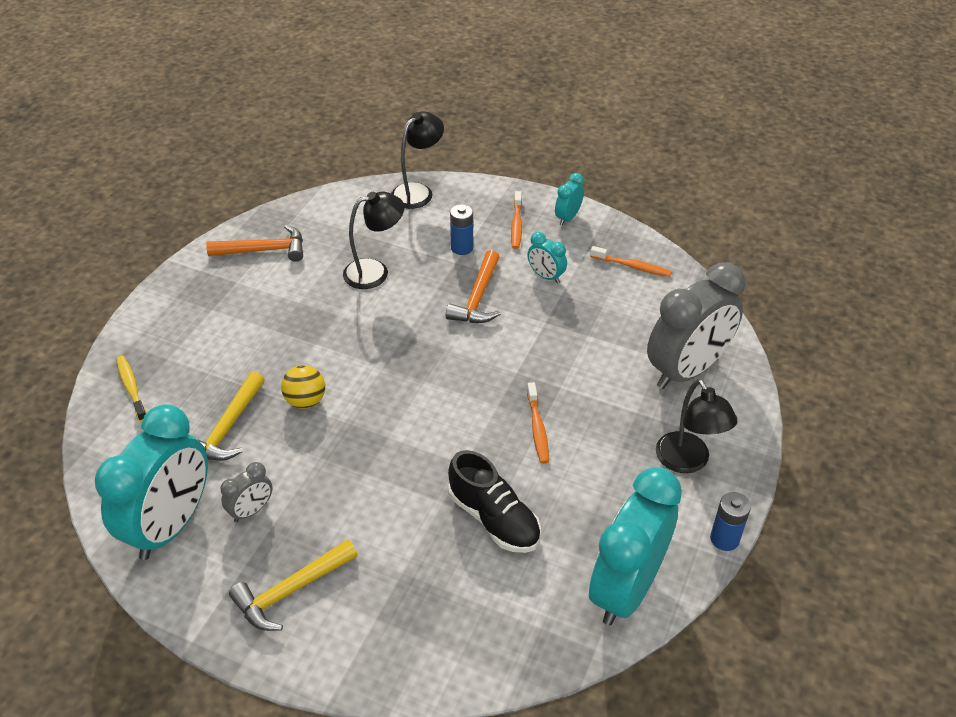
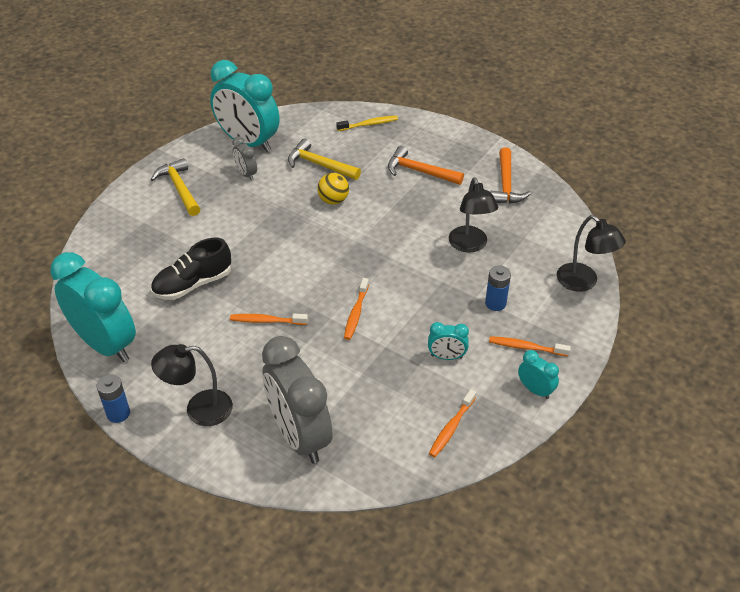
camera: 100 degrees right, 0 degrees up
orange hammer [446,250,500,323] -> orange hammer moved to [388,146,464,185]
turquoise clock [527,232,567,283] -> turquoise clock turned 135 degrees counterclockwise [428,322,469,360]
none -> orange toothbrush [344,278,369,340]

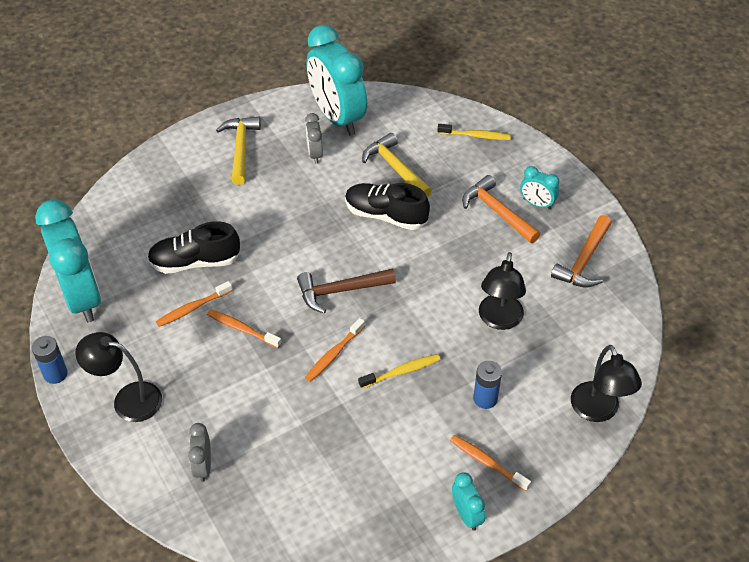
camera: 25 degrees right, 5 degrees up
grey clock [262,336,333,463] -> grey clock [188,423,211,482], size x0.44
yellow ball [317,173,349,205] -> black shoe [345,183,430,230]
turquoise clock [428,322,469,360] -> turquoise clock moved to [520,166,559,210]
orange toothbrush [429,389,476,457] -> orange toothbrush moved to [156,281,233,327]
none -> brown hammer [297,269,396,313]
none -> yellow toothbrush [358,354,441,389]

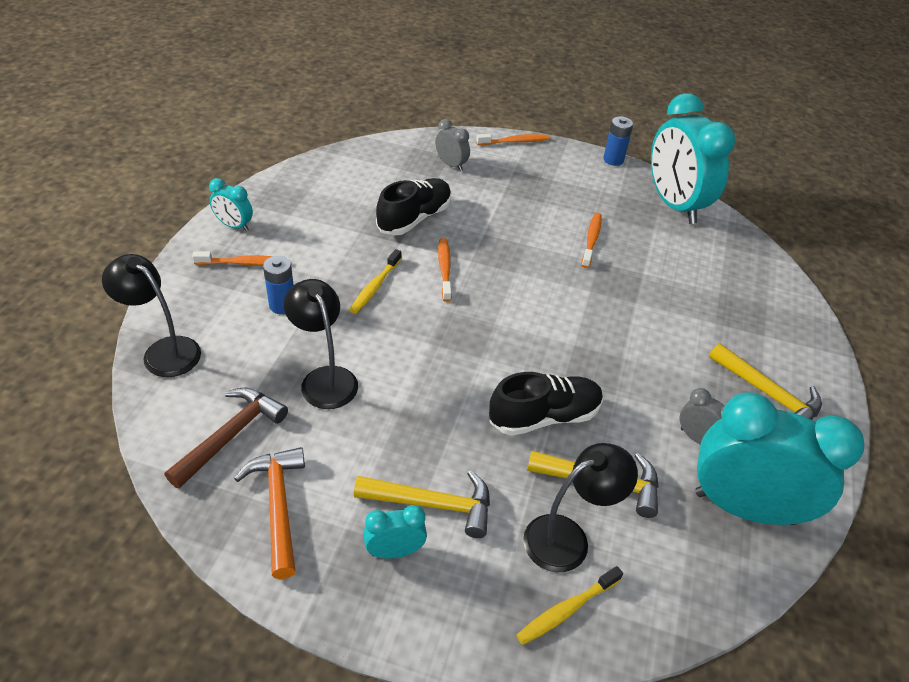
camera: 135 degrees right, 5 degrees down
turquoise clock [35,199,101,323] -> turquoise clock turned 45 degrees clockwise [651,93,735,224]
black lamp [75,332,162,422] -> black lamp moved to [523,443,638,573]
black shoe [147,221,240,274] -> black shoe moved to [376,178,451,235]
orange toothbrush [207,309,281,348] -> orange toothbrush moved to [476,134,549,145]
brown hammer [297,269,396,313] -> brown hammer moved to [165,388,288,489]
orange hammer [462,175,540,243] -> yellow hammer [354,470,490,538]

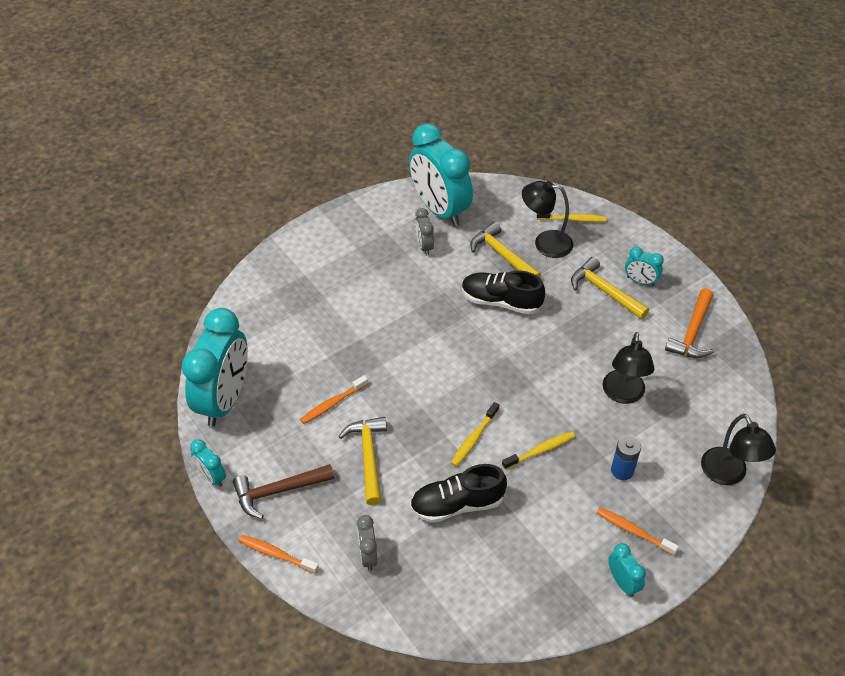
camera: 140 degrees left, 5 degrees up
brown hammer [165,388,288,489] -> brown hammer moved to [233,464,334,519]
orange toothbrush [438,238,452,302] -> yellow toothbrush [451,402,499,467]
blue battery [603,116,633,166] -> turquoise clock [190,439,226,487]
yellow hammer [709,343,822,420] -> yellow hammer moved to [338,417,387,505]

